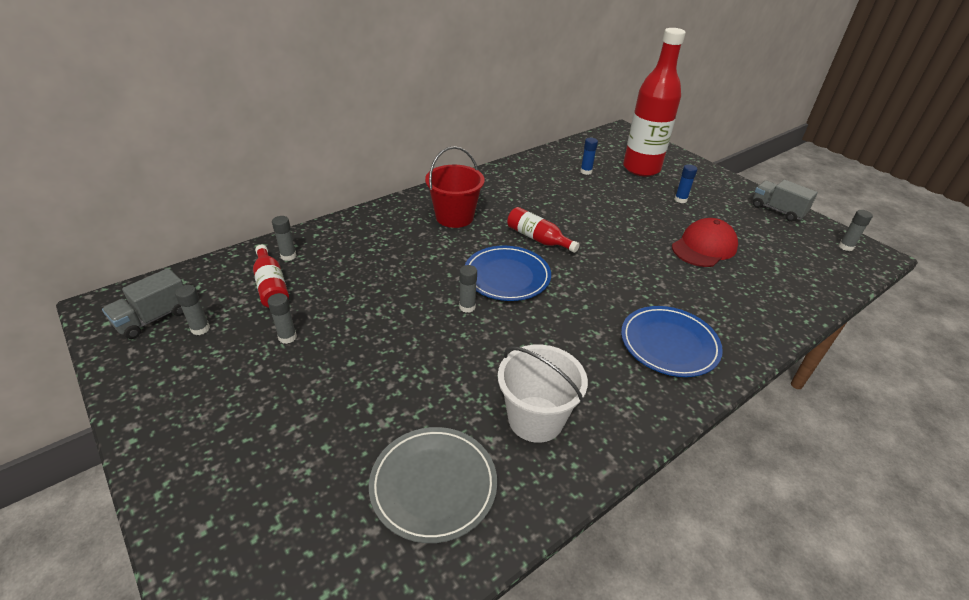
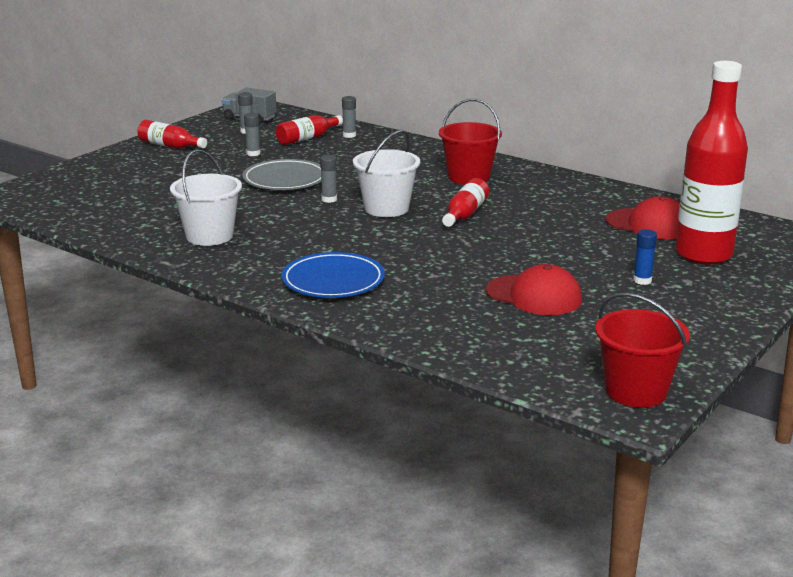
camera: 75 degrees right, 15 degrees down
grey plate [369,427,497,543] -> grey plate moved to [242,159,321,190]
blue plate [465,246,551,301] -> white bucket [353,130,420,217]
blue glue stick [580,138,598,175] -> red cap [605,196,680,239]
grey truck [753,180,818,222] -> none
grey glue stick [839,210,873,251] -> red bucket [595,293,690,408]
none -> red bottle [137,120,207,149]

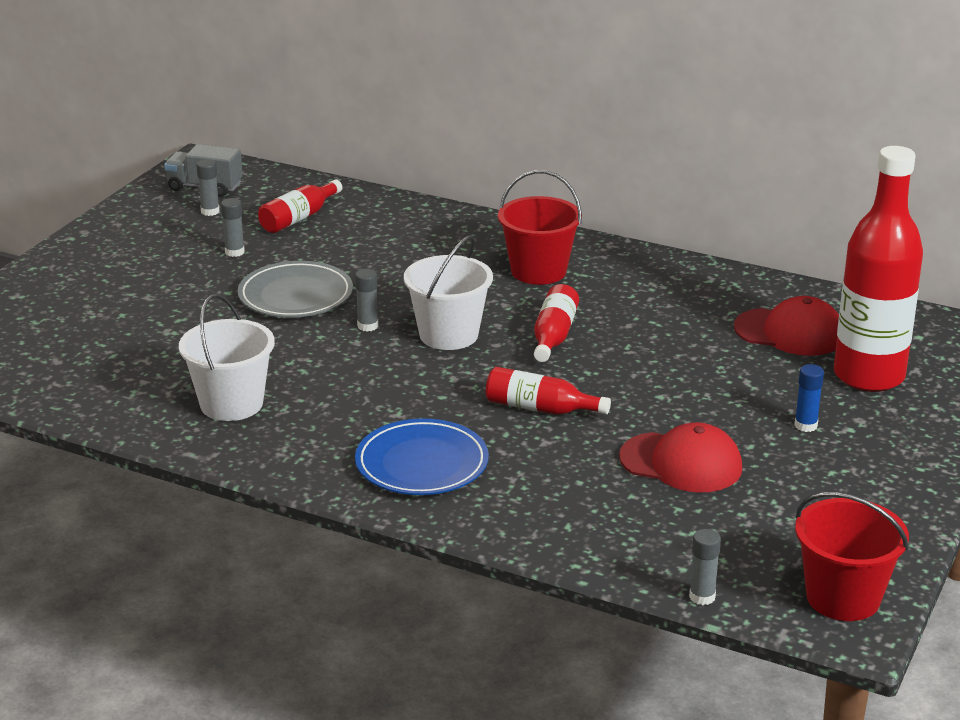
camera: 10 degrees left, 5 degrees up
red bottle [137,120,207,149] -> red bottle moved to [486,367,611,415]
grey glue stick [342,96,356,138] -> grey glue stick moved to [689,529,721,605]

